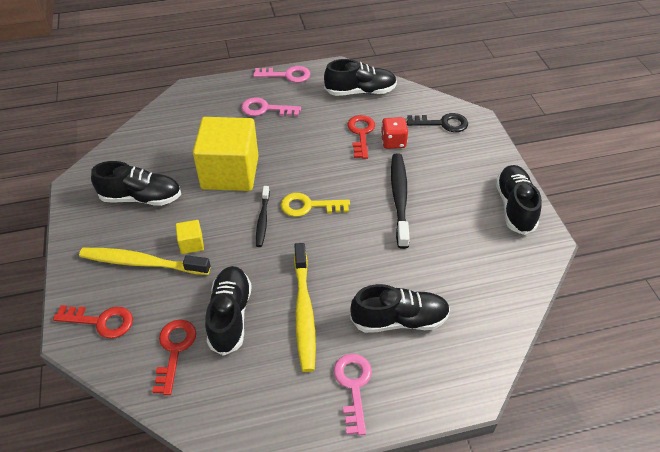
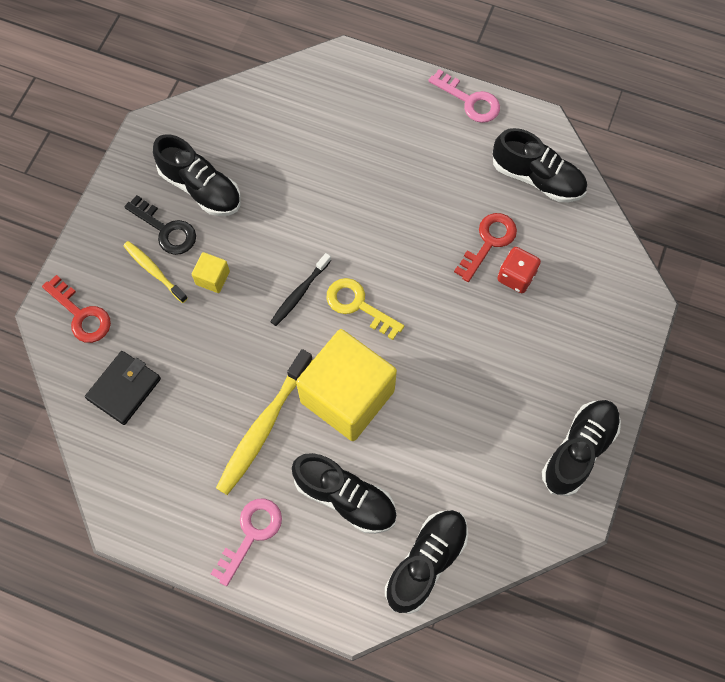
camera: 35 degrees right, 20 degrees up
yellow toothbrush [79,248,211,275] -> yellow toothbrush [123,241,188,303], size x0.58
red key [152,320,196,395] -> black wallet [85,351,161,425]
yellow cube [193,117,259,191] -> yellow cube moved to [296,329,397,441]
black shoe [205,266,252,356] -> black shoe moved to [385,510,468,614]
pink key [241,97,301,116] -> none
black toothbrush [391,153,410,249] -> none
black key [407,113,468,132] -> black key moved to [124,195,196,255]

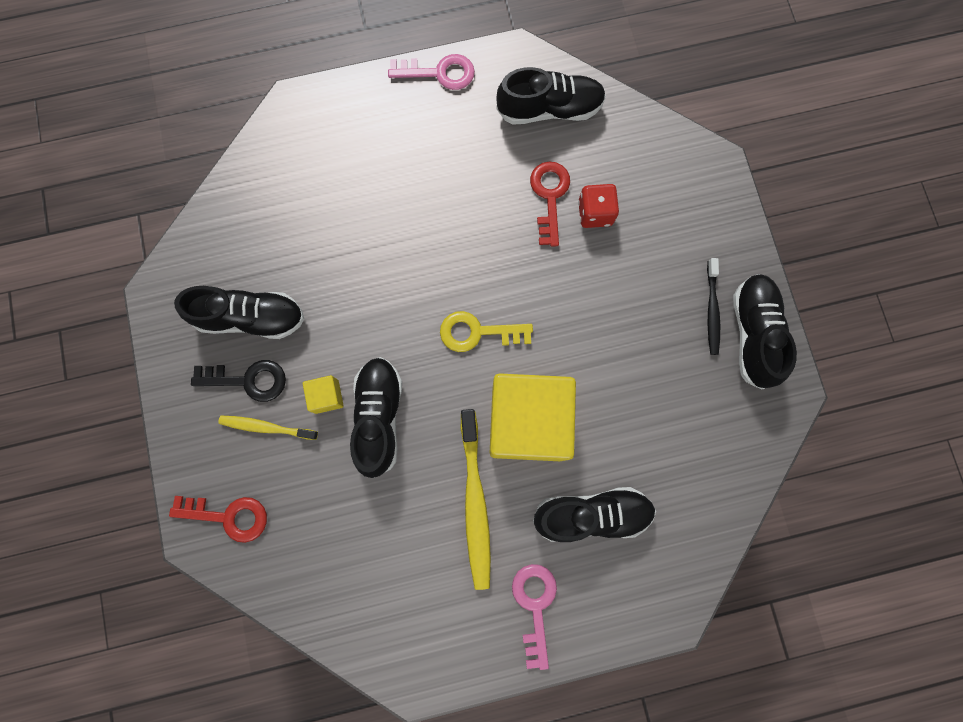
camera: 35 degrees left, 10 degrees up
black wallet [85,351,161,425] -> none
black toothbrush [270,253,331,326] -> black toothbrush moved to [707,258,720,355]
black shoe [385,510,468,614] -> black shoe moved to [350,357,402,478]

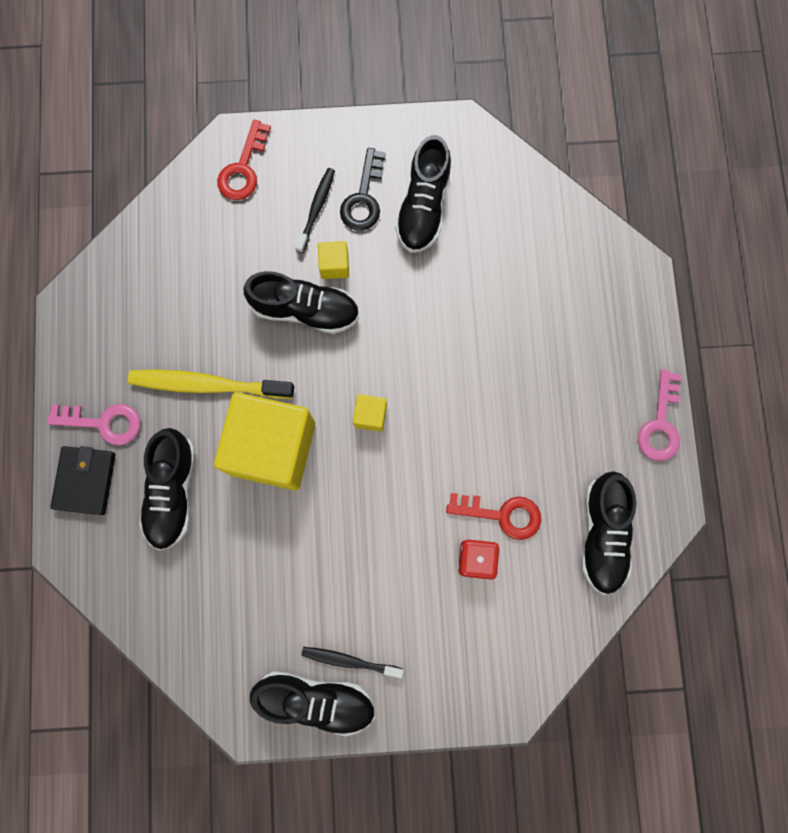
camera: 100 degrees right, 0 degrees up
yellow toothbrush [218,416,318,440] -> black toothbrush [295,168,335,253]
yellow key [440,311,533,352] -> yellow cube [353,394,387,432]
none -> black wallet [50,446,115,515]

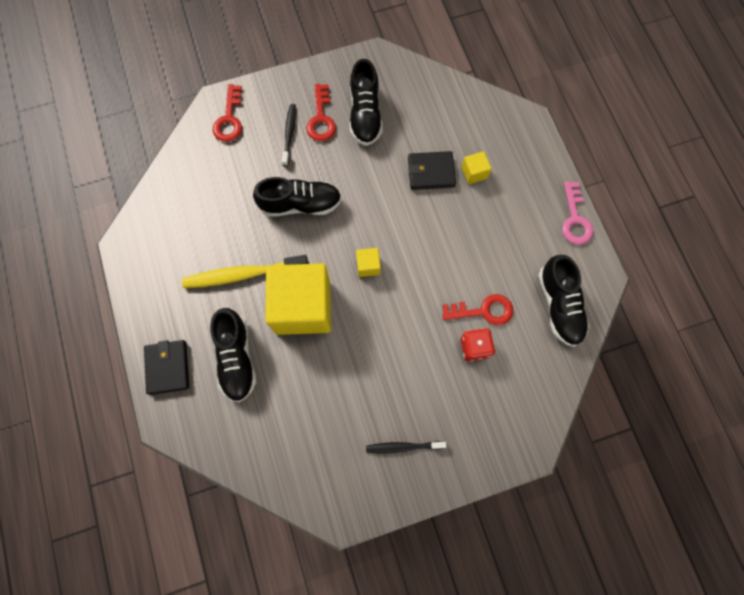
camera: 15 degrees left, 5 degrees down
pink key [47,404,141,446] -> none
black shoe [250,671,375,736] -> none
yellow cube [318,241,349,279] -> yellow cube moved to [462,151,492,184]
black key [340,148,386,230] -> red key [307,84,336,141]
none -> black wallet [408,151,456,190]

